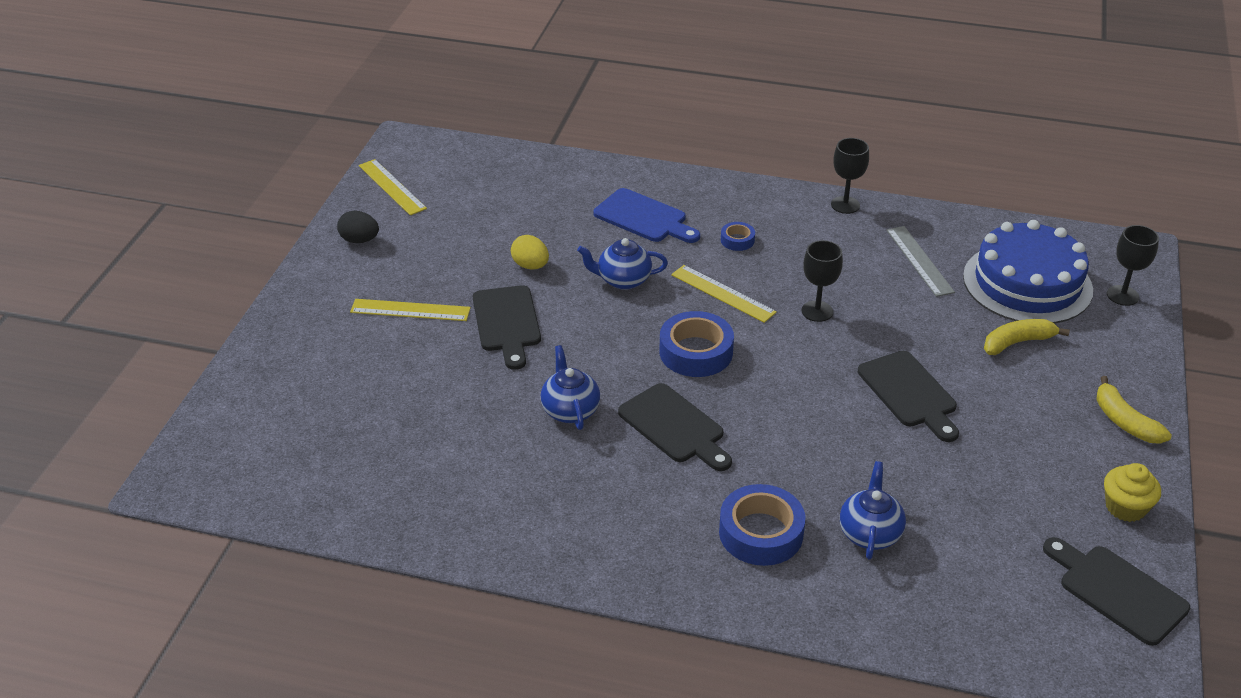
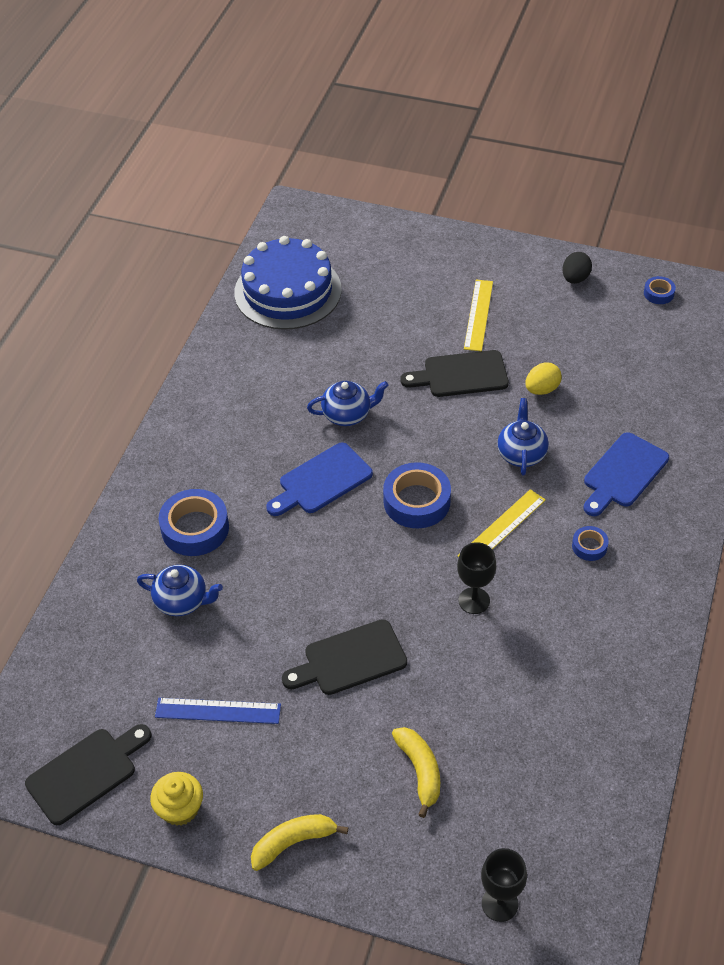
camera: 95 degrees right, 10 degrees up
yellow ruler [359,159,427,215] -> blue tape [644,276,676,304]
black cutting board [618,383,732,471] -> blue cutting board [266,443,373,516]
black goblet [831,138,869,214] -> none
grey ruler [886,226,955,297] -> none
blue cake [963,220,1093,324] -> blue cake moved to [234,236,342,330]
none -> blue ruler [155,698,281,724]

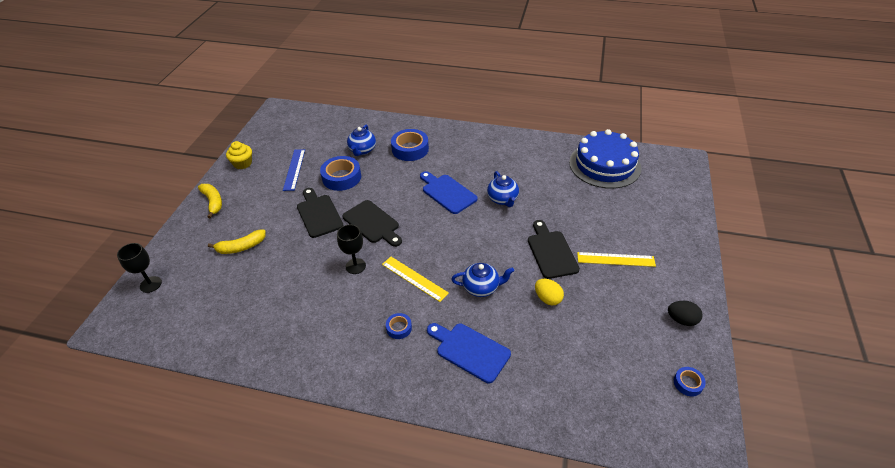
camera: 85 degrees right, 5 degrees down
black cutting board [25,724,151,825] -> black cutting board moved to [342,200,402,247]
blue tape [383,462,451,528] -> blue tape moved to [320,156,361,191]

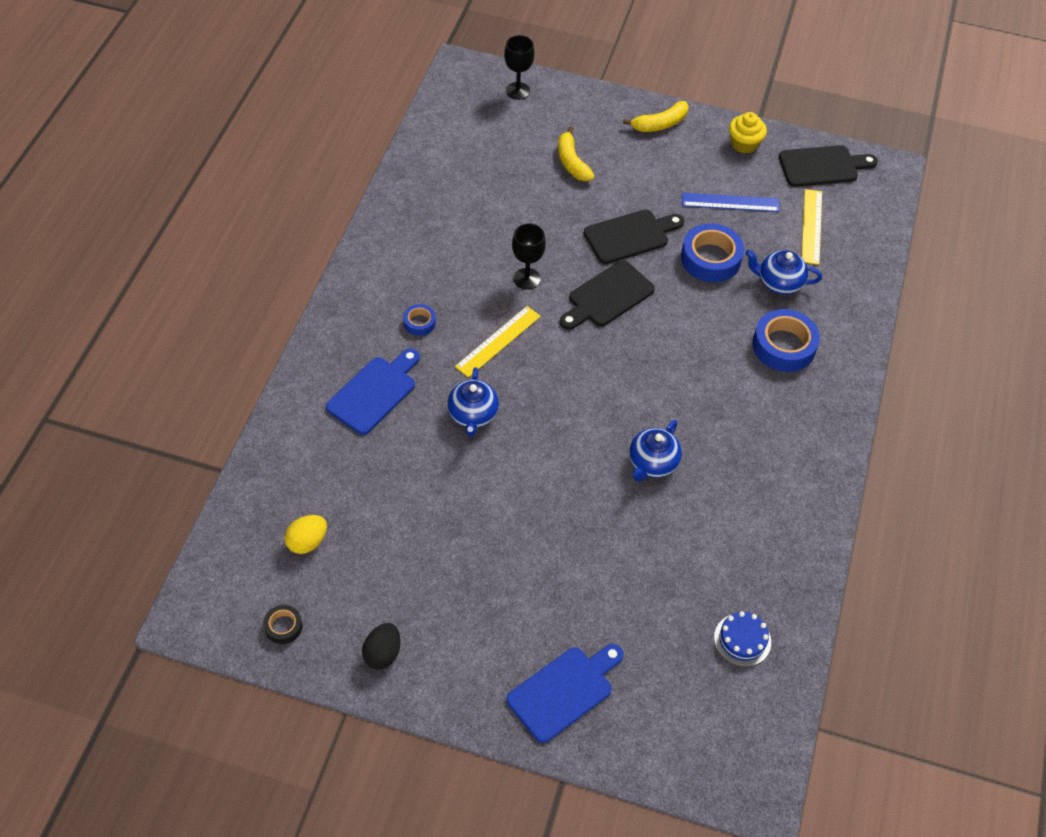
camera: 90 degrees right, 10 degrees up
blue cutting board [420,171,478,214] -> blue cutting board moved to [507,644,624,743]
blue teapot [487,171,519,207] -> blue teapot turned 45 degrees counterclockwise [629,420,682,482]
black cutting board [528,220,580,279] -> black cutting board moved to [779,145,878,187]
yellow egg [535,279,564,306] -> yellow egg moved to [284,515,327,554]
blue cake [569,129,641,189] -> blue cake [714,611,771,667], size x0.43
yellow ruler [577,252,656,267] -> yellow ruler moved to [801,189,822,265]
blue tape [674,367,706,396] -> black tape [263,605,302,644]

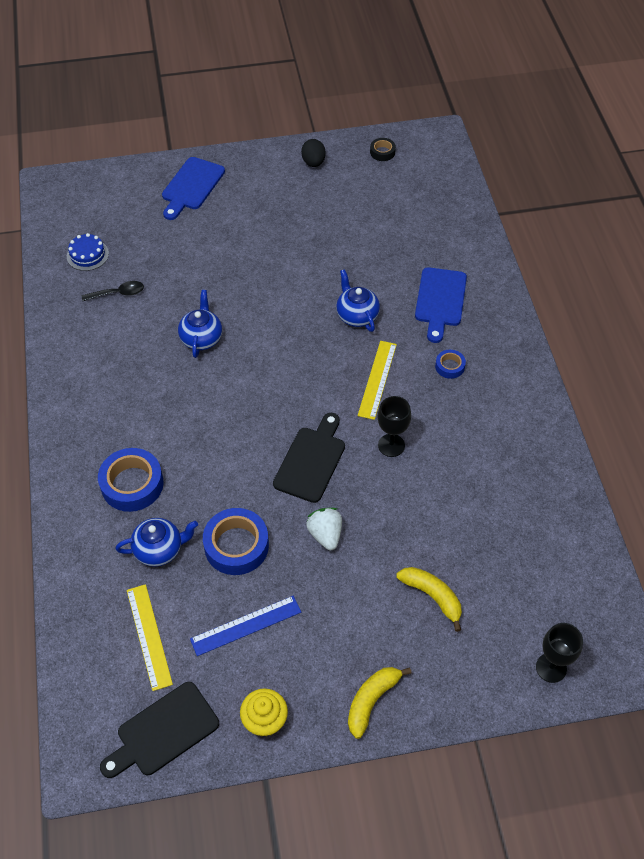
camera: 155 degrees right, 0 degrees up
yellow egg [284,515,327,554] -> none
black cutting board [584,210,685,264] -> white strawberry [306,508,342,550]
none -> black spoon [82,281,144,301]

